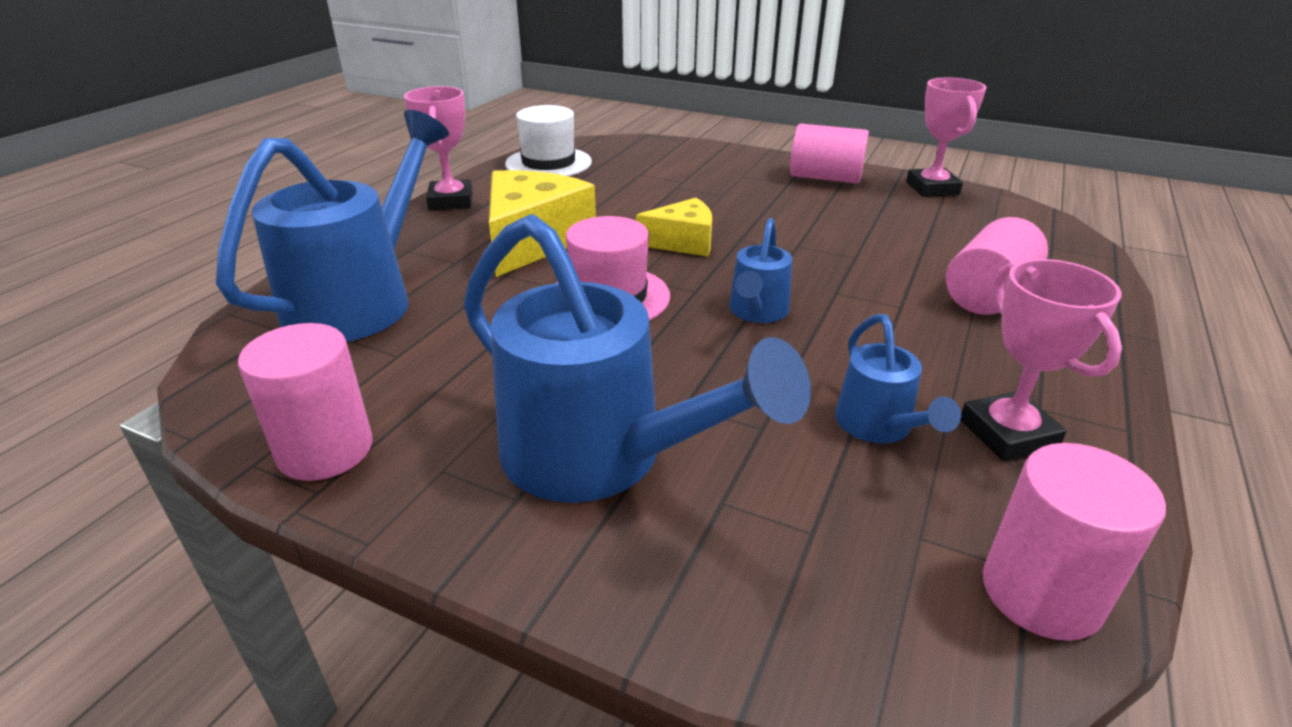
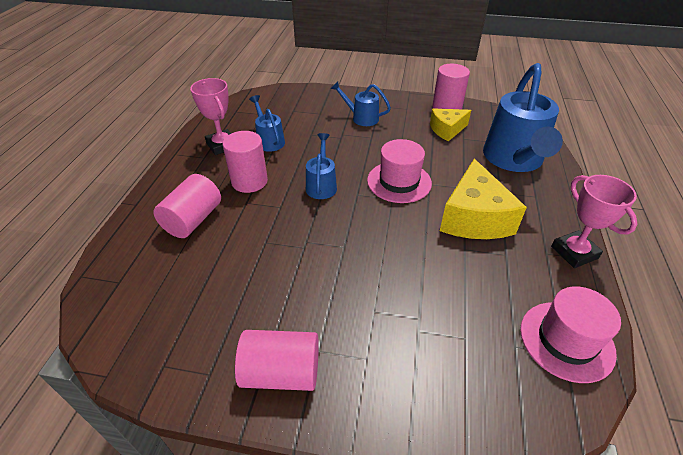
camera: 165 degrees right, 10 degrees up
blue watering can [463,214,811,503] -> blue watering can [331,81,391,126], size x0.49
white hat [505,105,592,176] -> pink hat [520,286,621,383]
yellow cheese [636,198,712,257] -> yellow cheese moved to [430,108,471,142]
pink trophy [906,77,987,197] -> none
pink cylinder [983,443,1166,641] -> pink cylinder moved to [223,131,268,193]

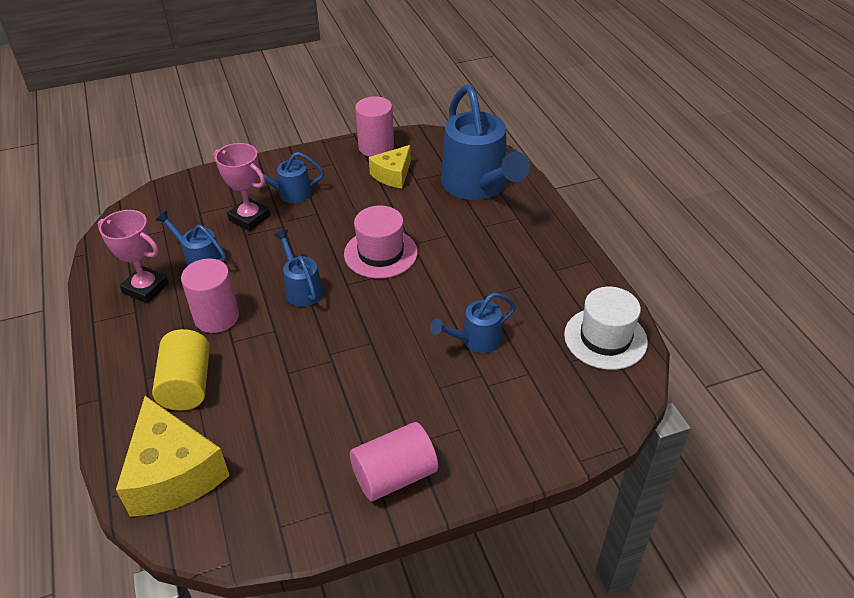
camera: 30 degrees left, 0 degrees up
pink cylinder [153,174,221,238] -> yellow cylinder [152,329,210,411]
yellow cheese [440,159,527,239] -> yellow cheese moved to [116,396,230,517]
pink hat [520,286,621,383] -> white hat [564,287,648,370]
pink trophy [551,175,637,268] -> pink trophy moved to [214,143,270,231]
none -> blue watering can [430,292,516,353]

